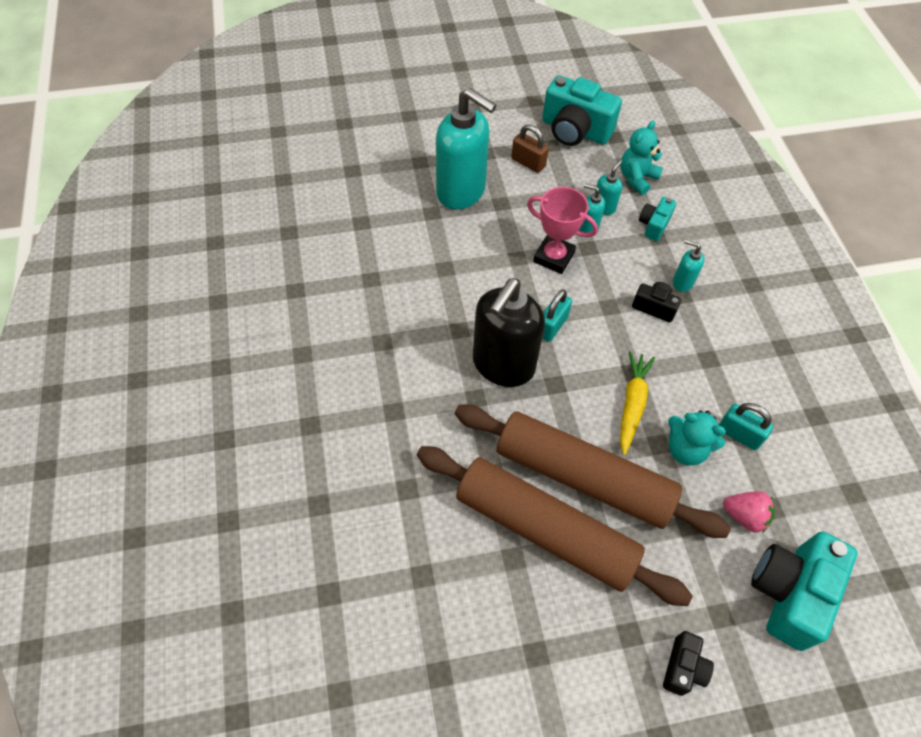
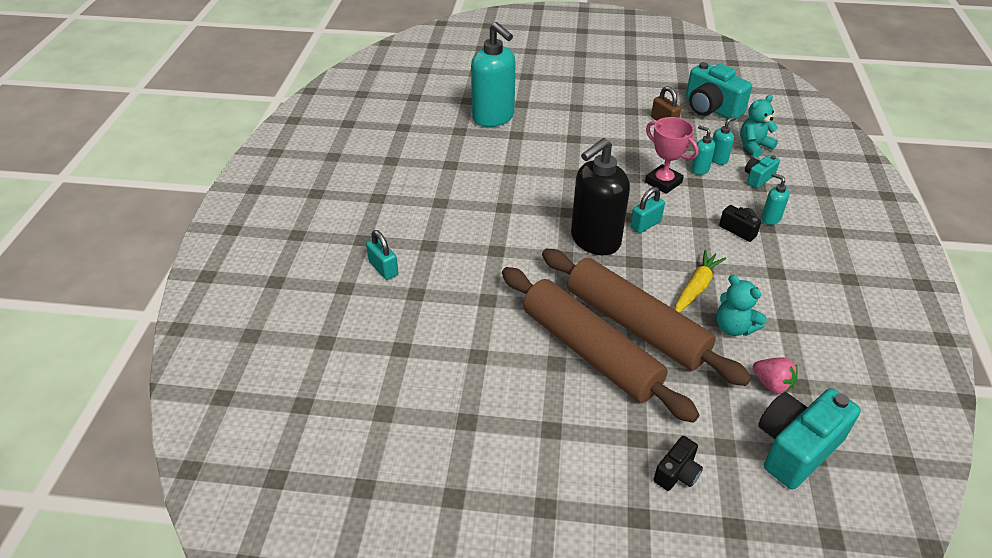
camera: 20 degrees right, 15 degrees down
turquoise soap dispenser [436,88,496,209] -> turquoise soap dispenser moved to [471,22,515,127]
turquoise padlock [719,403,773,450] -> turquoise padlock moved to [366,230,399,280]

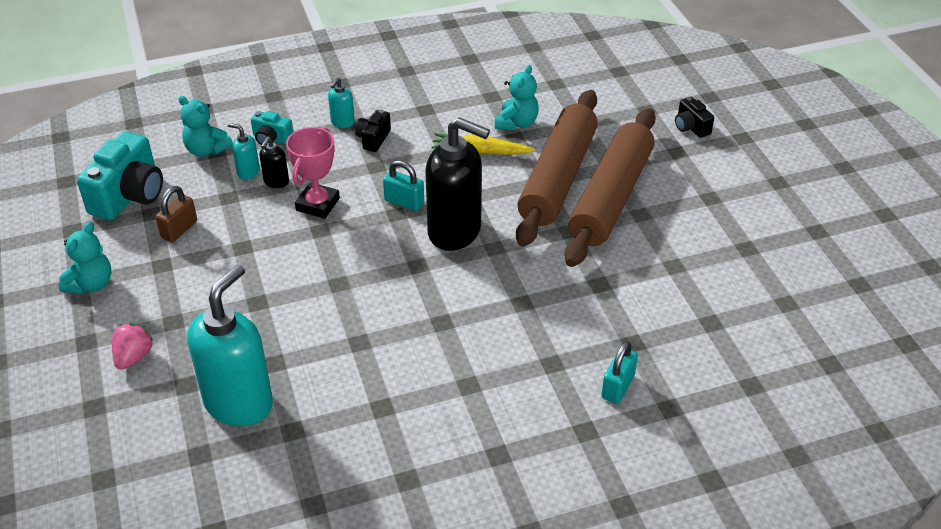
camera: 115 degrees left, 0 degrees up
black camera [654,436,703,491] -> black camera turned 135 degrees counterclockwise [675,97,714,138]
turquoise soap dispenser [691,125,715,175] -> black soap dispenser [259,137,289,188]
pink strawberry [752,357,798,394] -> pink strawberry moved to [112,324,153,370]
turquoise camera [758,388,861,489] -> none
none -> turquoise teddy bear [58,222,112,294]

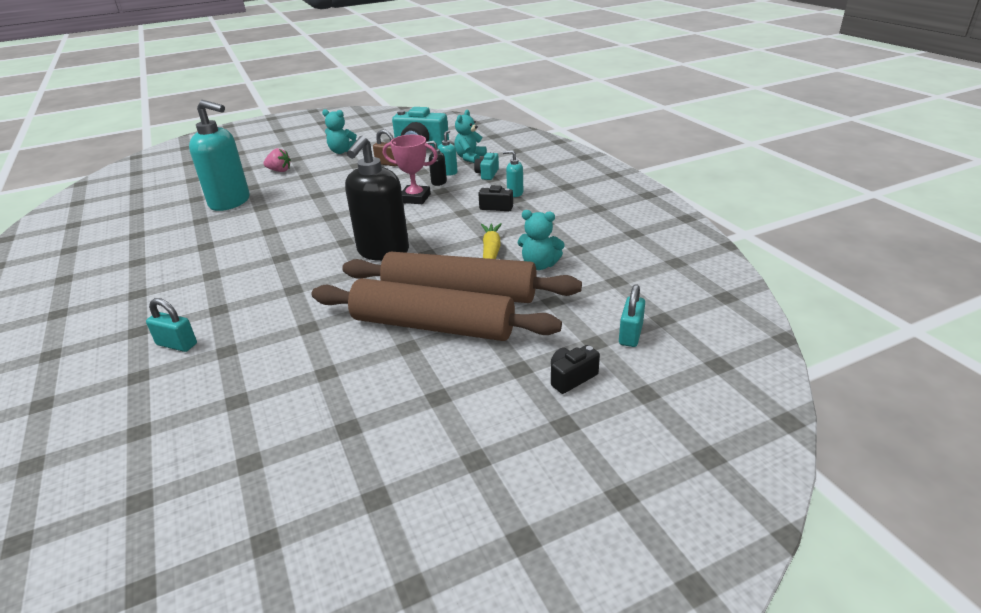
camera: 85 degrees right, 10 degrees down
turquoise padlock [383,160,424,211] -> turquoise padlock moved to [619,284,645,347]

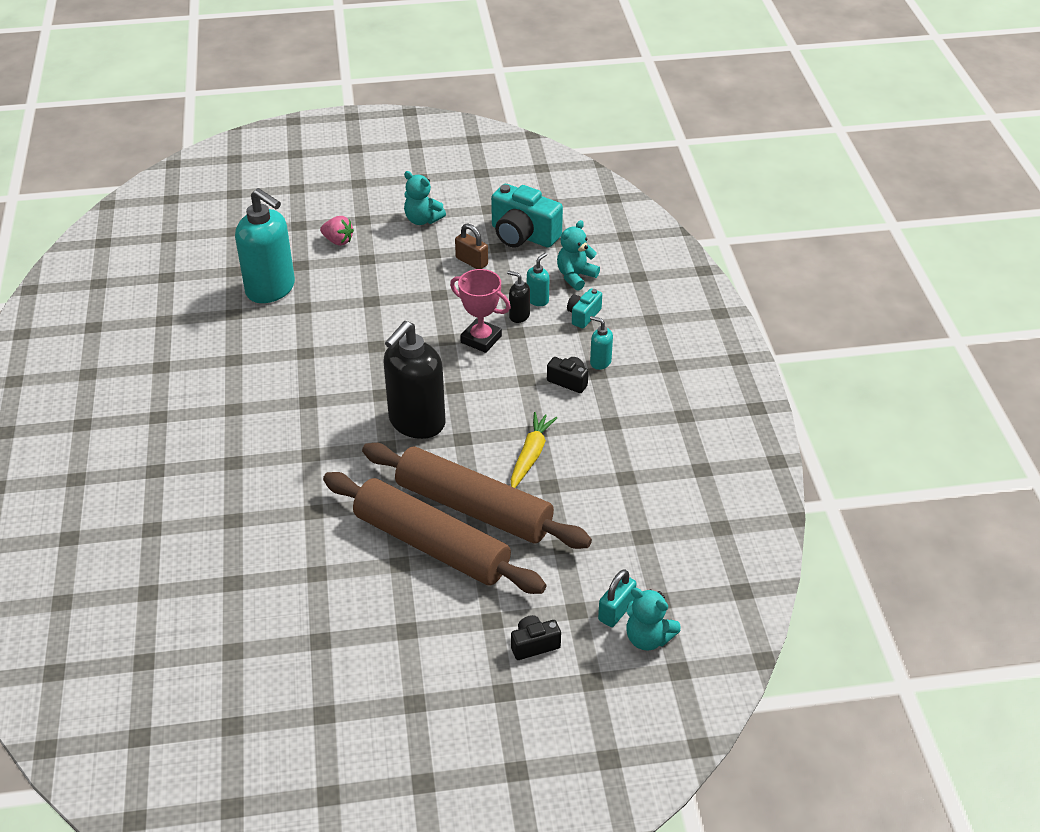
camera: 15 degrees right, 10 degrees up
turquoise padlock [146,298,197,352] -> none
turquoise teddy bear [518,210,565,270] -> turquoise teddy bear moved to [626,588,681,651]

